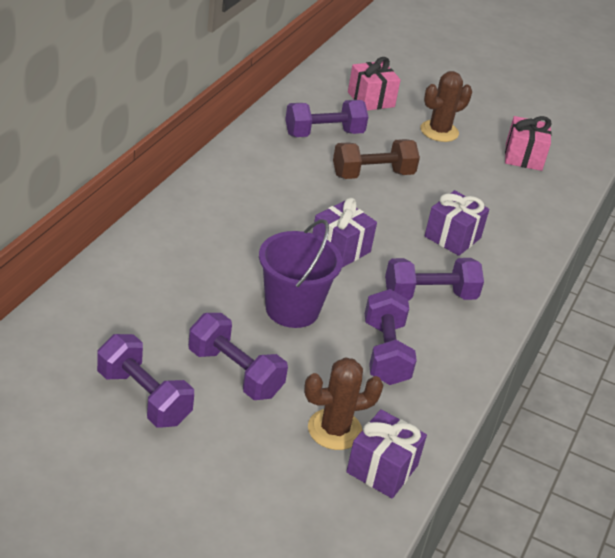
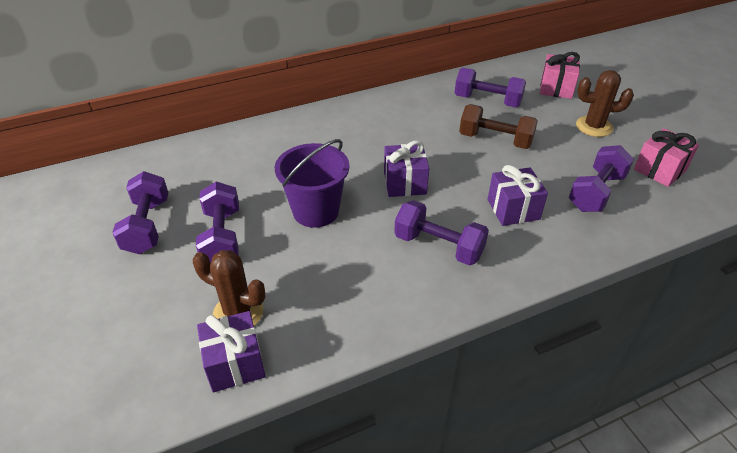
camera: 45 degrees right, 5 degrees up
purple dumbbell [365,289,417,385] -> purple dumbbell moved to [569,145,634,212]

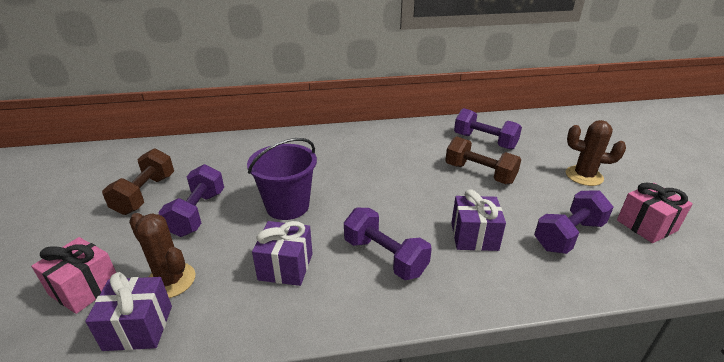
camera: 15 degrees right, 10 degrees down
purple dumbbell [112,171,169,254] -> brown dumbbell [102,148,174,215]
purple gift [384,141,429,197] -> purple gift moved to [252,221,313,286]
pink gift [540,52,580,99] -> pink gift moved to [31,237,116,314]

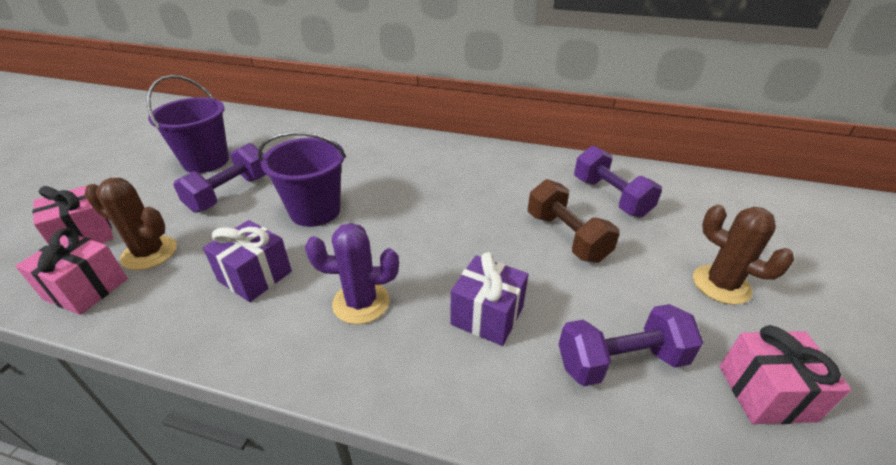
camera: 25 degrees right, 5 degrees up
purple gift [85,272,172,351] -> pink gift [15,228,128,315]
brown dumbbell [102,148,174,215] -> purple bucket [146,75,229,173]
brown cactus [129,213,195,298] -> brown cactus turned 45 degrees counterclockwise [85,178,177,270]
purple dumbbell [344,208,432,280] -> purple cactus [305,223,399,324]

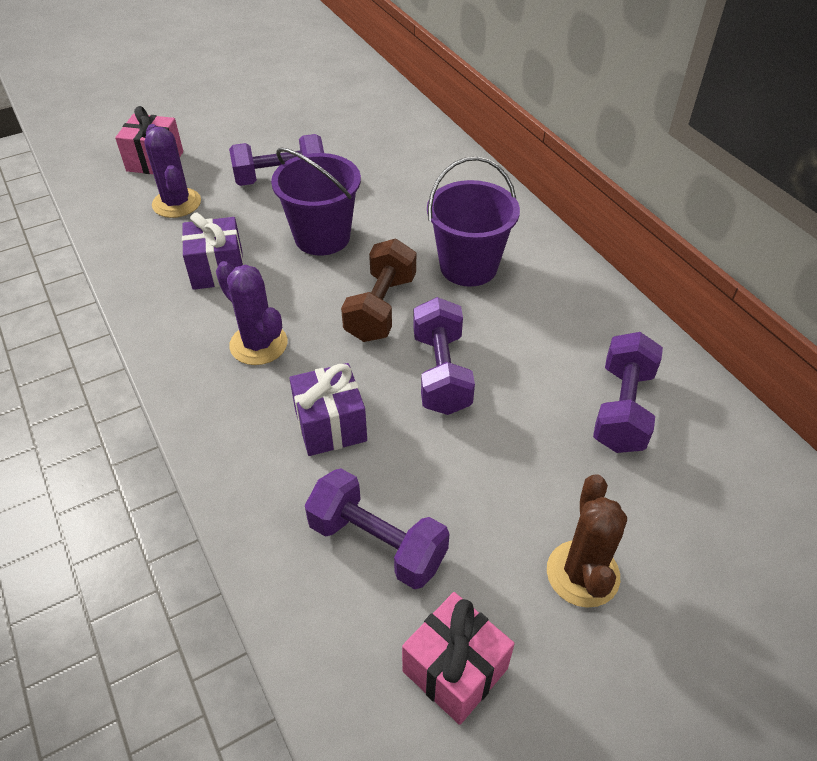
camera: 45 degrees right, 10 degrees up
pink gift [15,228,128,315] -> none
brown cactus [85,178,177,270] -> purple cactus [144,124,201,218]
purple bucket [146,75,229,173] -> purple bucket moved to [427,157,520,287]
brown dumbbell [528,179,620,263] -> brown dumbbell moved to [341,239,416,342]
none -> purple dumbbell [413,297,475,415]

